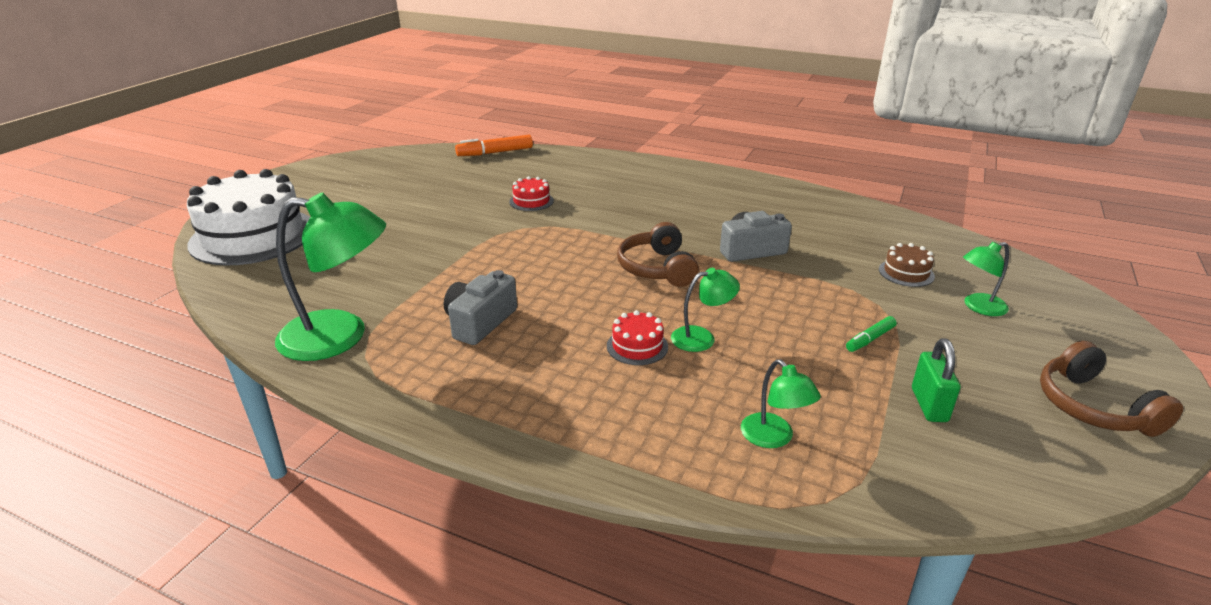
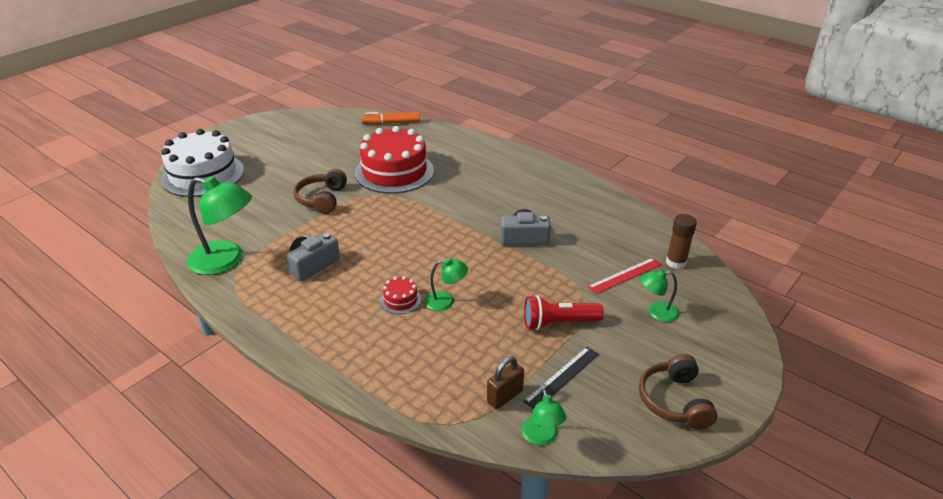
camera: 15 degrees right, 5 degrees up
red cake [509,176,554,211] -> red cake [355,126,434,194], size x2.44
brown headphones [617,222,699,287] -> brown headphones moved to [294,169,347,214]
green lamp [741,359,821,448] -> green lamp moved to [522,389,567,445]
green marker [846,316,897,352] -> red flashlight [524,295,604,330]
brown cake [879,243,935,287] -> red ruler [587,258,662,294]
green padlock [912,338,961,422] -> black ruler [523,347,599,409]
none -> brown padlock [487,357,524,409]
none -> brown glue stick [666,214,697,269]

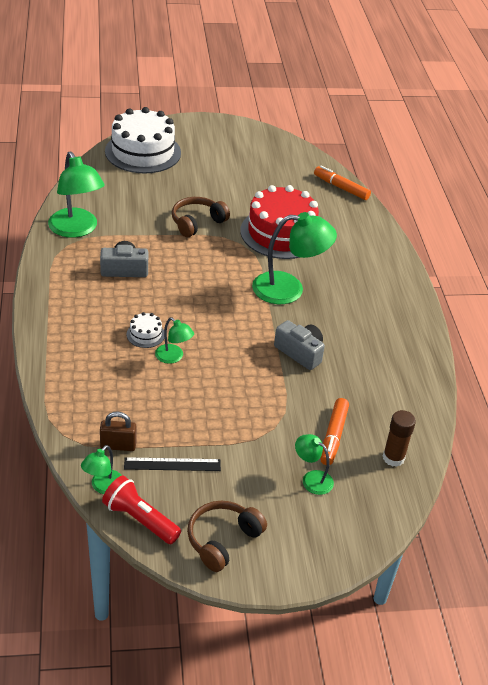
camera: 40 degrees right, 5 degrees up
red cake [380,276,421,314] -> white cake [127,312,165,348]
red flashlight [524,295,604,330] -> red flashlight moved to [102,475,181,544]
red ruler [587,258,662,294] -> orange marker [321,398,349,465]
none -> green lamp [252,212,337,304]

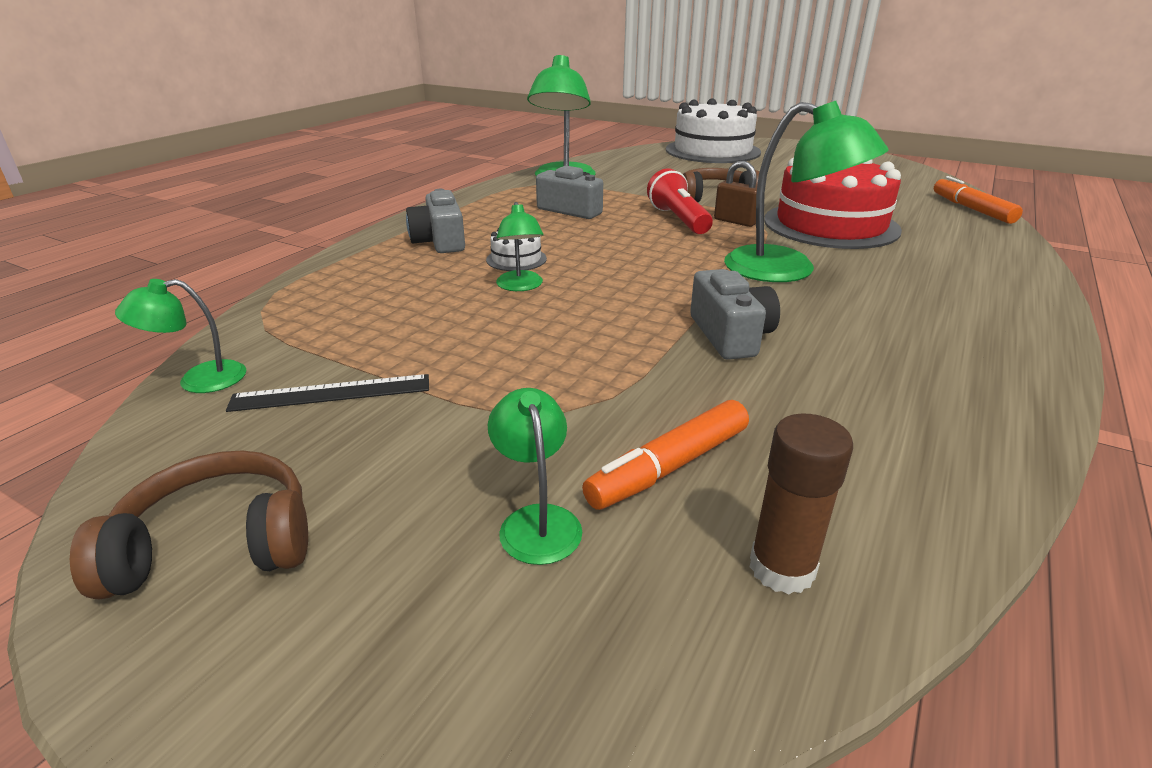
camera: 40 degrees right, 10 degrees down
brown padlock [100,412,136,451] -> brown padlock moved to [714,161,757,227]
red flashlight [102,475,181,544] -> red flashlight moved to [647,168,713,234]
black ruler [124,457,221,471] -> black ruler turned 45 degrees counterclockwise [226,374,429,412]
none -> grey camera [406,189,465,253]

